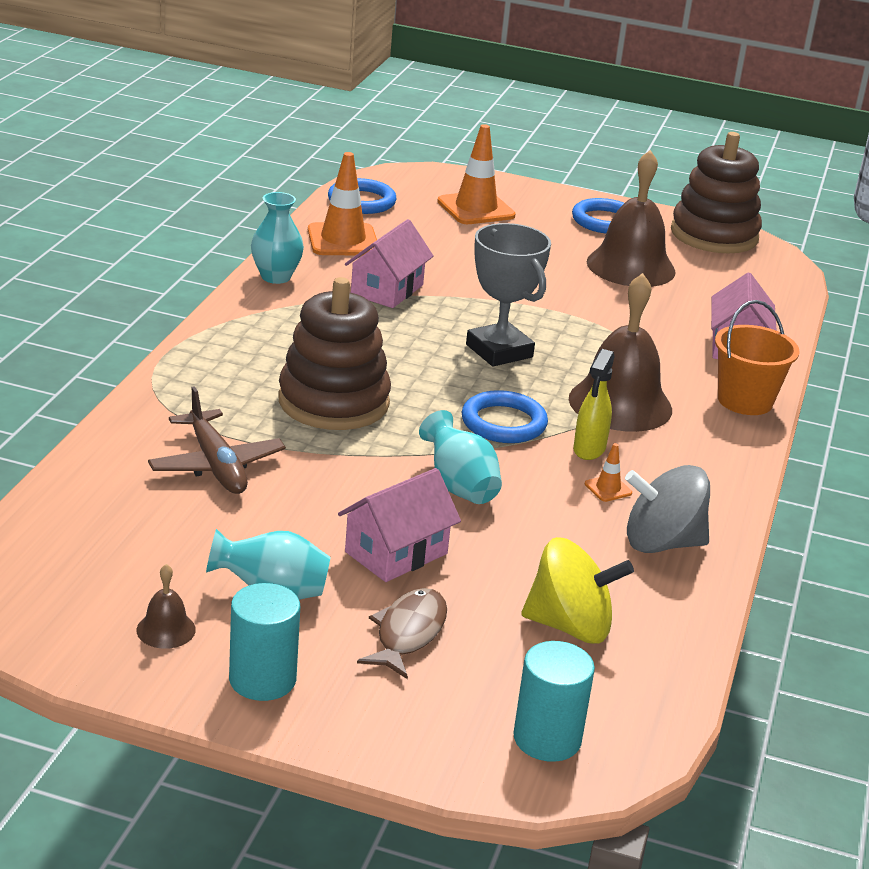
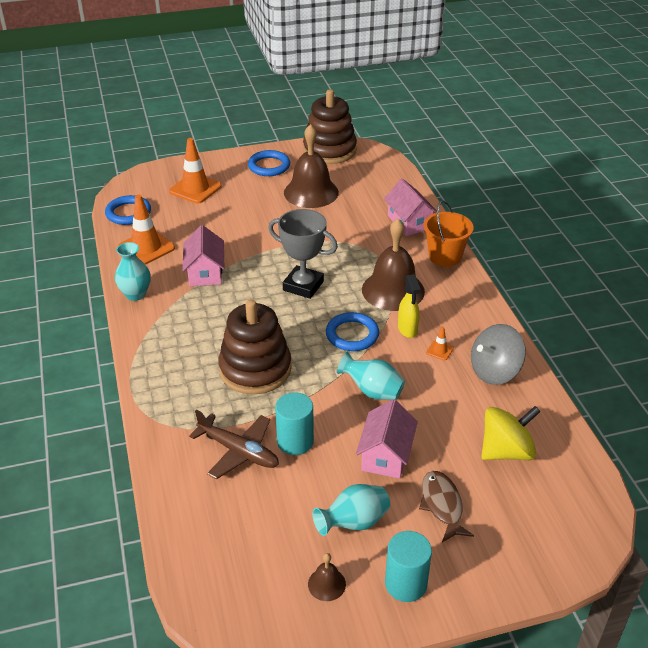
camera: 30 degrees left, 10 degrees up
turquoise cylinder [513,641,595,762] -> turquoise cylinder moved to [275,392,314,455]

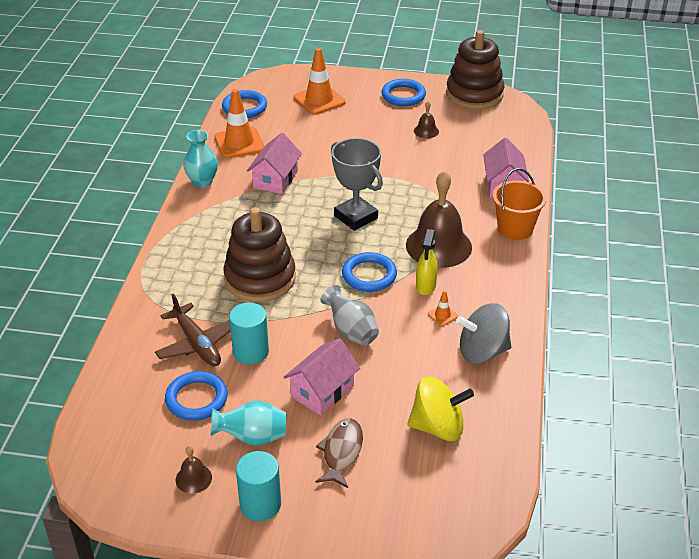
camera: 25 degrees right, 0 degrees up
brown bell [284,124,339,208] -> brown bell [414,101,439,138], size x0.44
turquoise vase [337,352,405,400] -> grey vase [320,285,379,346]
none -> blue ring [165,371,228,420]

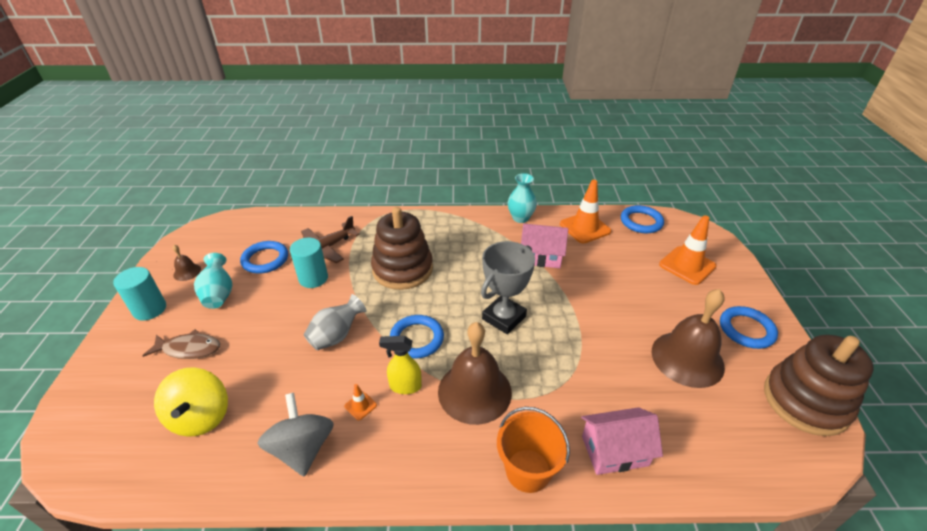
camera: 80 degrees right, 0 degrees up
pink house [284,338,360,415] -> none
brown bell [414,101,439,138] -> brown bell [652,289,725,388], size x2.29

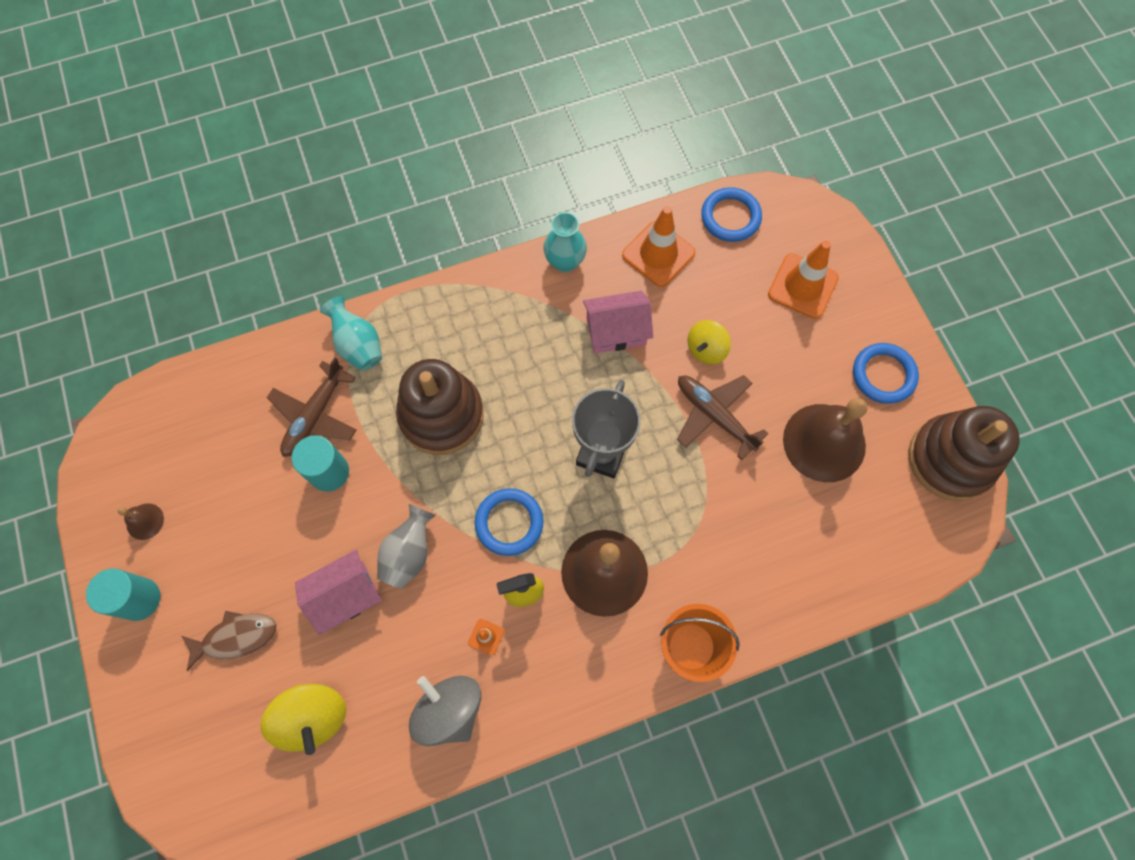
camera: 20 degrees left, 30 degrees up
turquoise vase [194,253,233,309] -> turquoise vase moved to [320,296,382,371]
blue ring [240,241,288,274] -> none
pink house [581,407,663,475] -> pink house moved to [295,550,382,635]
none -> brown plane [677,375,769,460]
none -> yellow spinning top [688,320,731,365]

